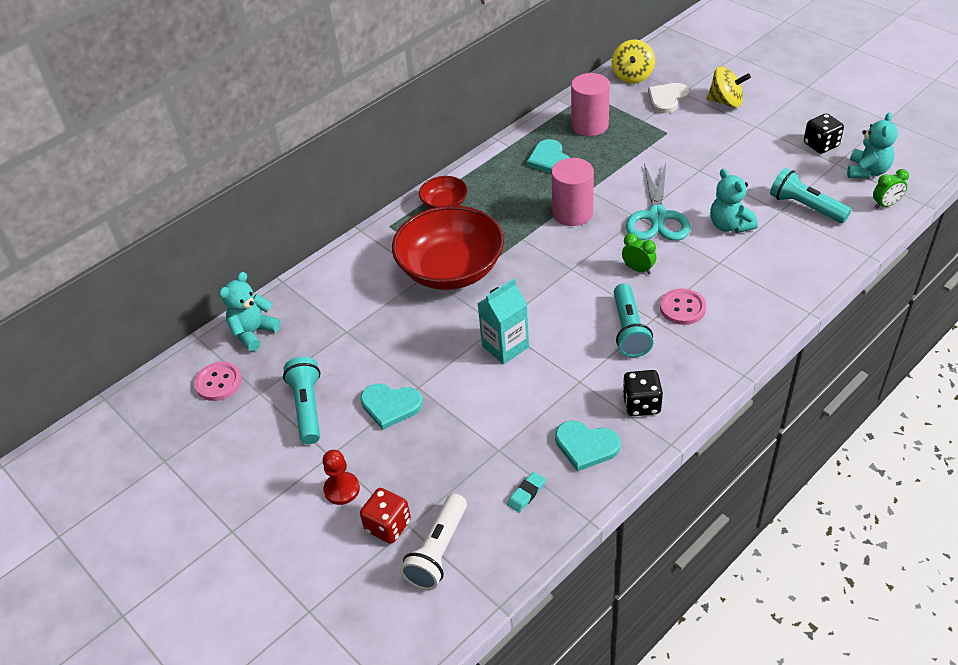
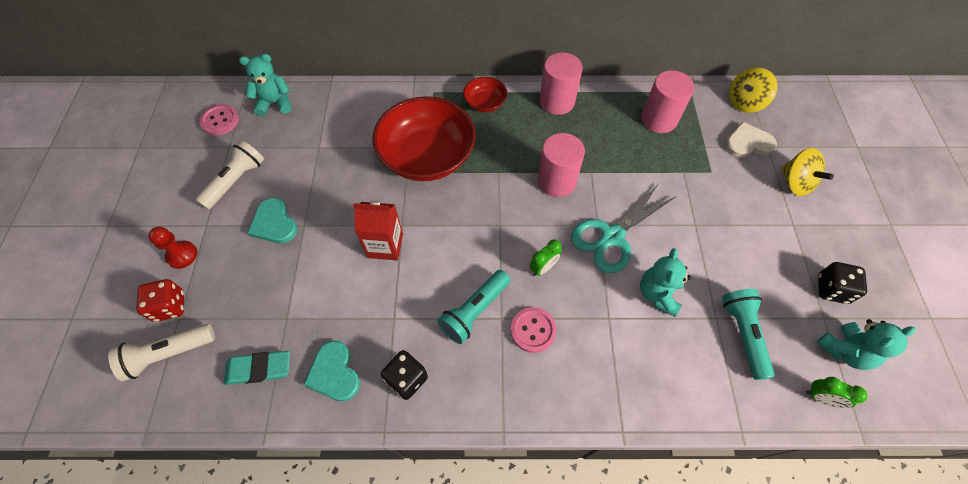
camera: 40 degrees right, 15 degrees up
turquoise flashlight [283,357,321,444] -> white flashlight [195,140,264,210]
turquoise carton [477,279,529,364] -> red carton [353,201,403,260]
turquoise eraser [507,472,546,513] -> turquoise eraser [224,351,290,385], size x1.67
turquoise heart [527,139,570,173] -> none
green clock [622,233,656,274] -> green clock turned 60 degrees clockwise [529,239,562,276]
none -> pink cylinder [540,52,583,115]

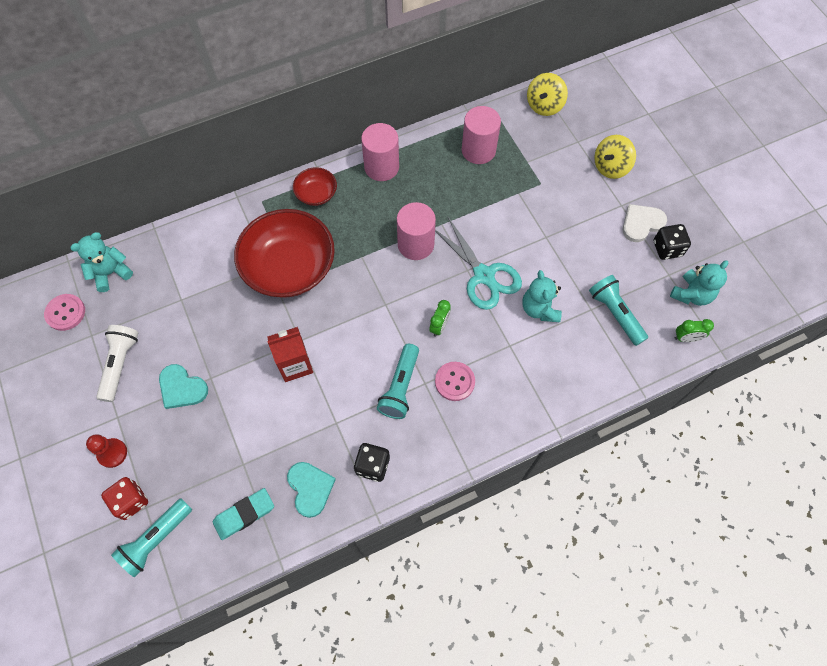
camera: 25 degrees left, 5 degrees up
white flashlight [108,324,215,381] -> turquoise flashlight [111,498,192,578]
turquoise heart [304,341,360,402] -> turquoise heart turned 150 degrees counterclockwise [287,462,336,518]
turquoise scissors [571,185,675,273] -> turquoise scissors turned 60 degrees counterclockwise [435,216,522,310]
white heart [725,121,777,158] -> white heart moved to [623,204,667,242]
yellow spinning top [781,148,834,196] -> yellow spinning top turned 105 degrees clockwise [594,135,636,179]

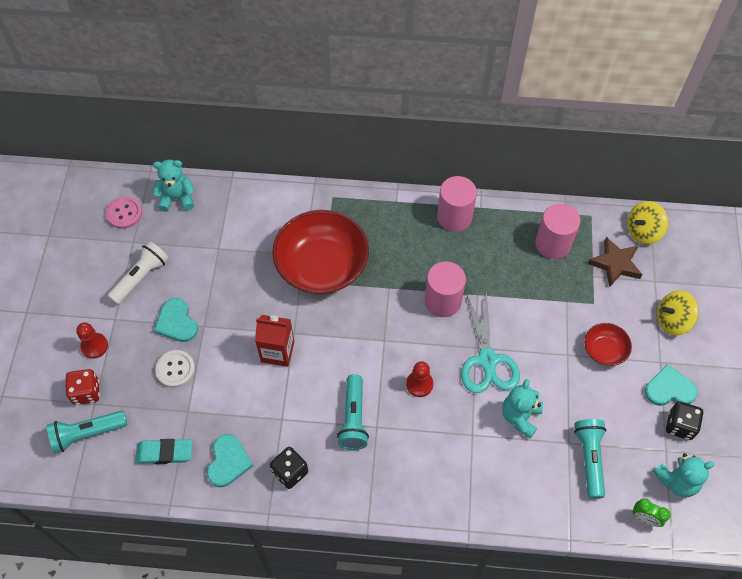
camera: 30 degrees right, 5 degrees down
red bowl [293,167,337,206] -> red bowl moved to [584,323,632,366]
turquoise flashlight [377,344,419,419] -> turquoise flashlight turned 45 degrees counterclockwise [337,374,369,450]
green clock [429,300,451,337] -> red pawn [406,361,433,397]
pink button [435,362,475,401] -> none
white heart [623,204,667,242] -> turquoise heart [645,365,698,406]
none -> white button [155,350,195,388]
none -> brown star [588,237,643,287]

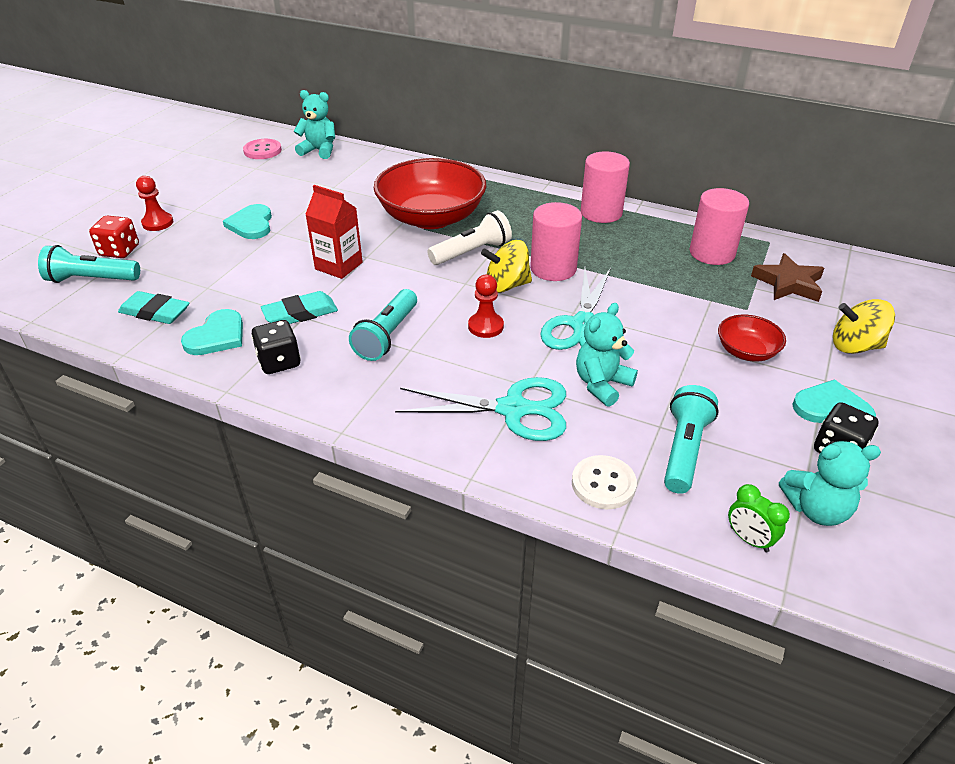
camera: 20 degrees right, 20 degrees down
white flashlight [107,241,169,305] -> white flashlight moved to [427,210,512,265]
white button [155,350,195,388] -> white button moved to [572,455,637,509]
yellow spinning top [627,201,668,245] -> yellow spinning top moved to [481,240,532,293]
none -> turquoise eraser [261,291,338,324]
none -> turquoise scissors [395,377,566,441]

